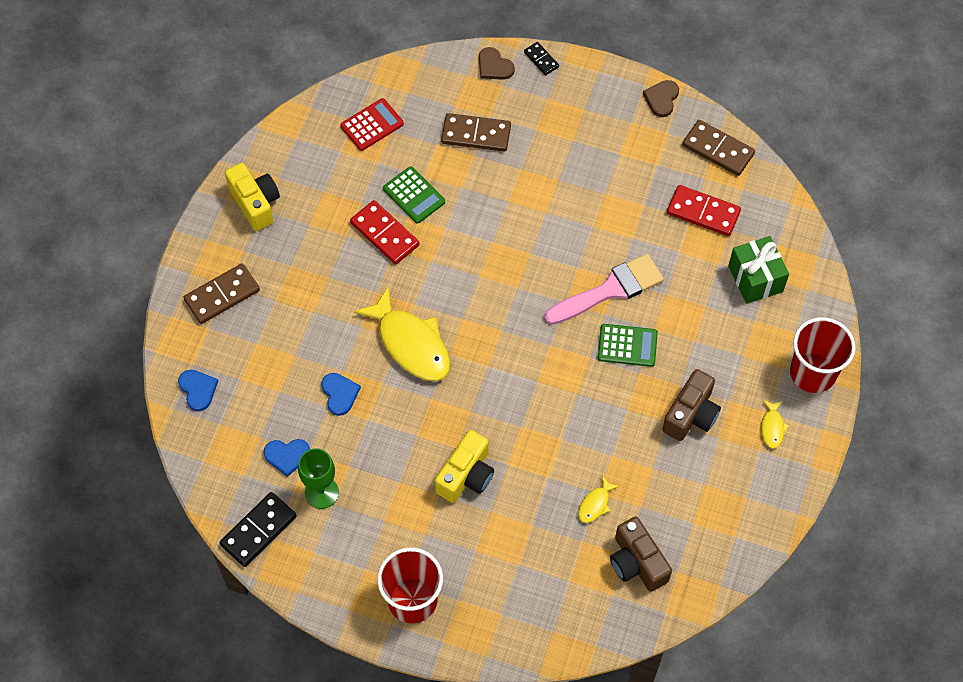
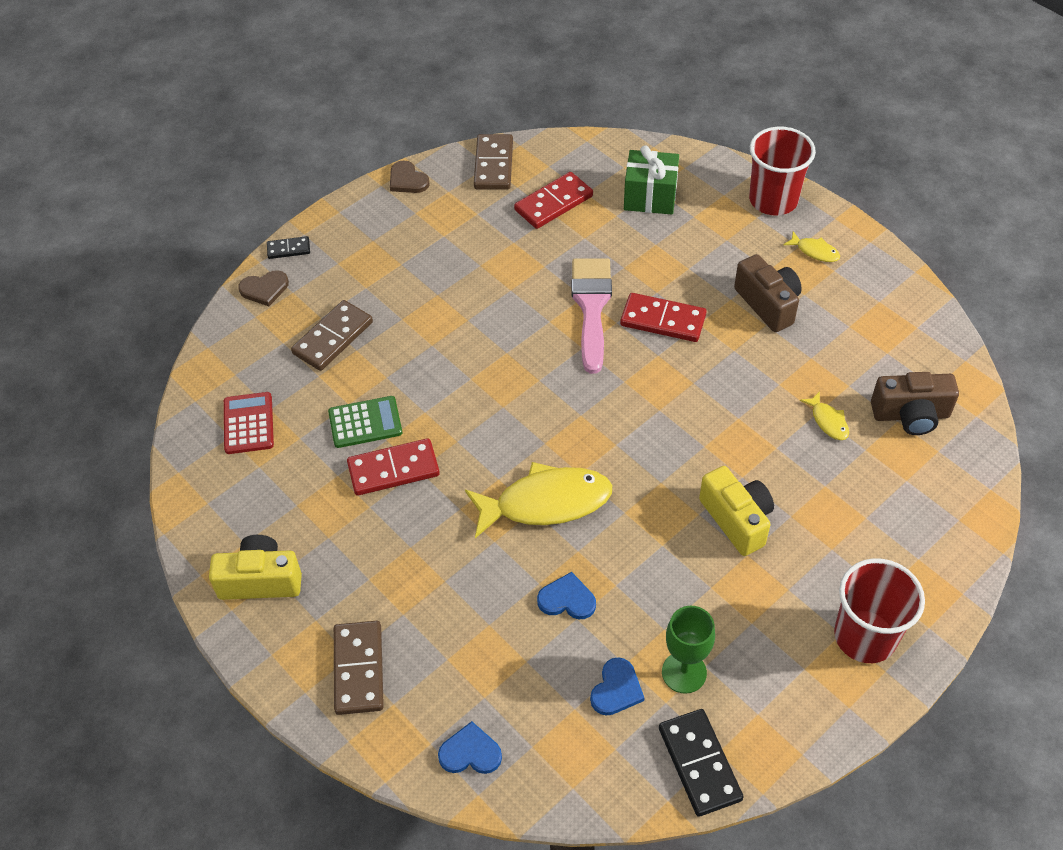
camera: 60 degrees left, 10 degrees down
green calculator [598,324,658,367] -> red domino [620,293,707,342]
brown domino [682,120,755,176] -> brown domino turned 60 degrees counterclockwise [474,134,513,190]

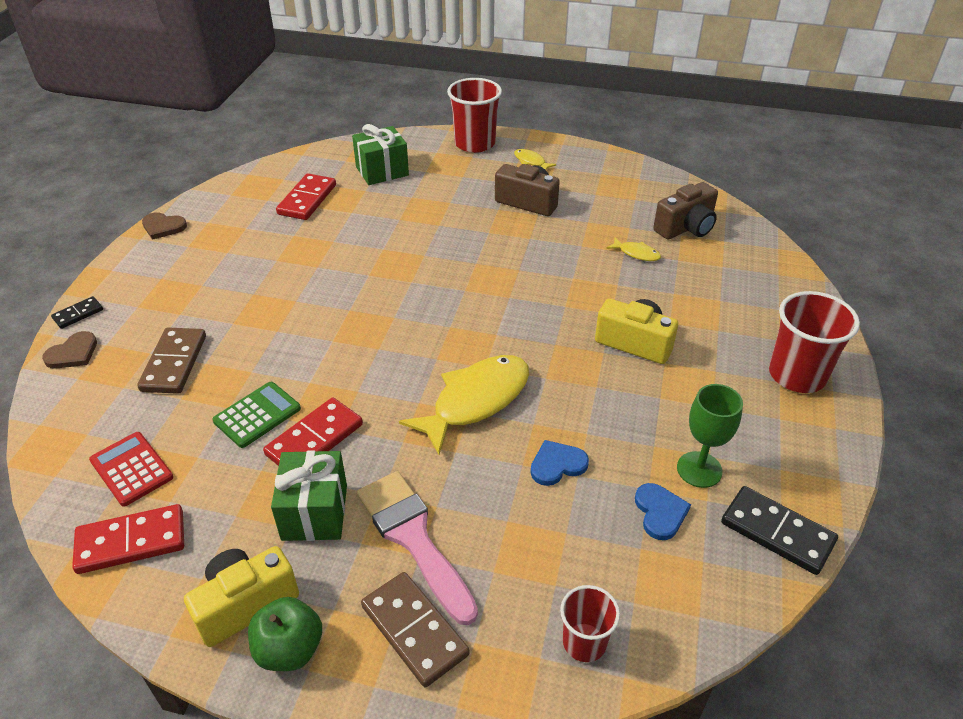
camera: 35 degrees left, 10 degrees down
blue heart [438,721,502,774] -> red cup [560,585,620,662]
brown domino [474,134,513,190] -> none
pink brush [571,258,612,374] -> pink brush moved to [357,471,478,625]
red domino [620,293,707,342] -> red domino moved to [72,504,184,574]
yellow fish [783,231,840,262] -> yellow fish turned 135 degrees counterclockwise [514,149,557,170]
none -> green apple [248,597,322,671]
none -> green gift [271,450,347,541]

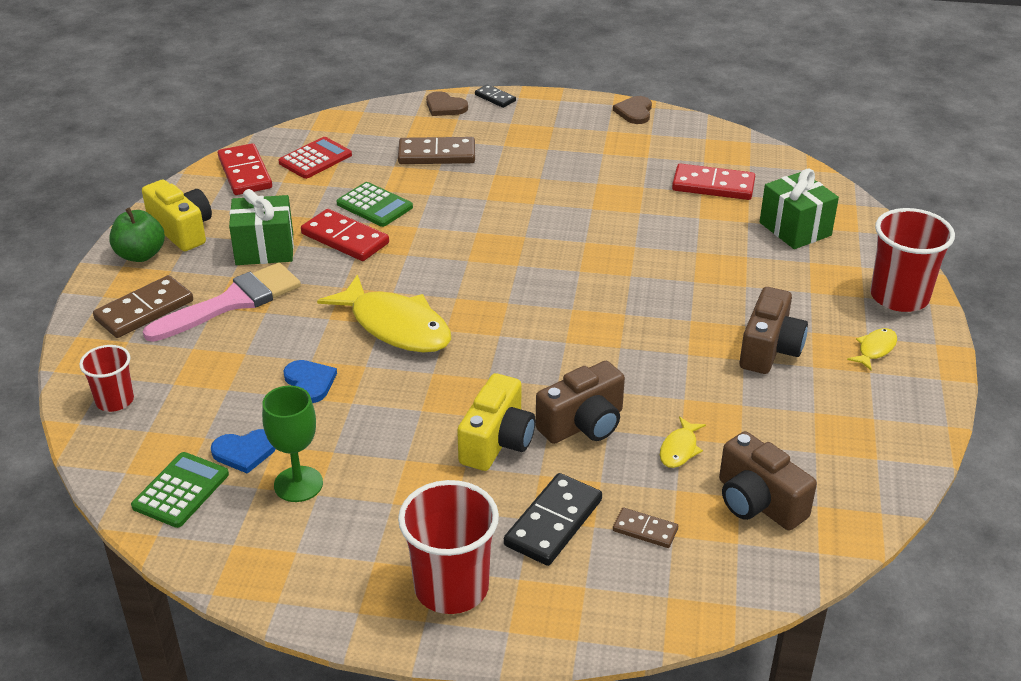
camera: 85 degrees right, 5 degrees down
black domino [721,486,838,575] -> black domino moved to [504,473,602,566]
none -> green calculator [131,452,229,528]
none -> brown camera [536,361,625,444]
none -> brown domino [613,507,678,548]

